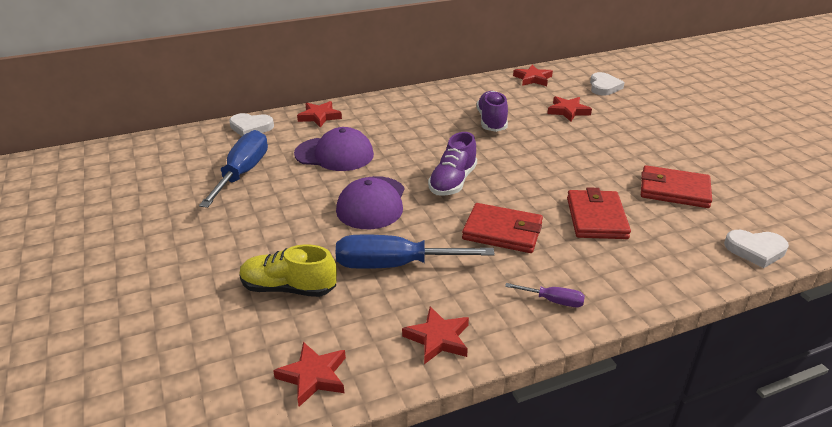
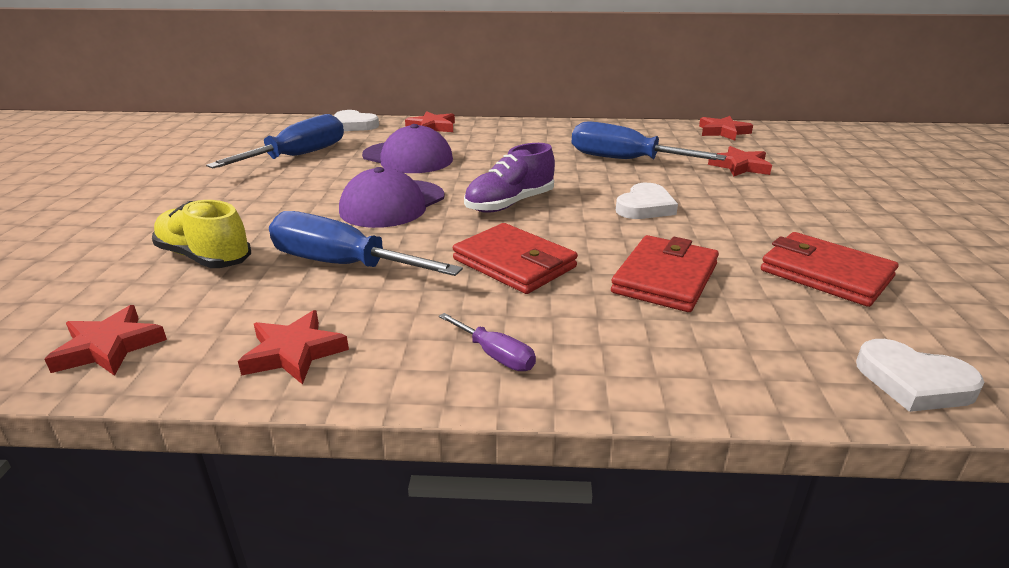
camera: 25 degrees right, 5 degrees down
purple shoe [477,91,508,132] -> blue screwdriver [572,121,726,161]
white heart [590,72,625,96] -> white heart moved to [616,183,678,219]

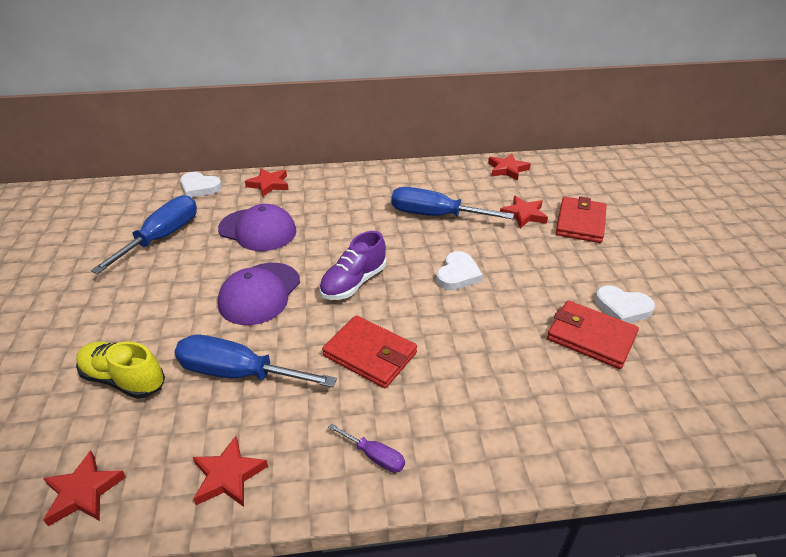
camera: 10 degrees left, 10 degrees up
red wallet [611,235,719,312] -> red wallet moved to [556,197,607,243]
white heart [856,339,985,412] -> white heart moved to [595,285,655,323]

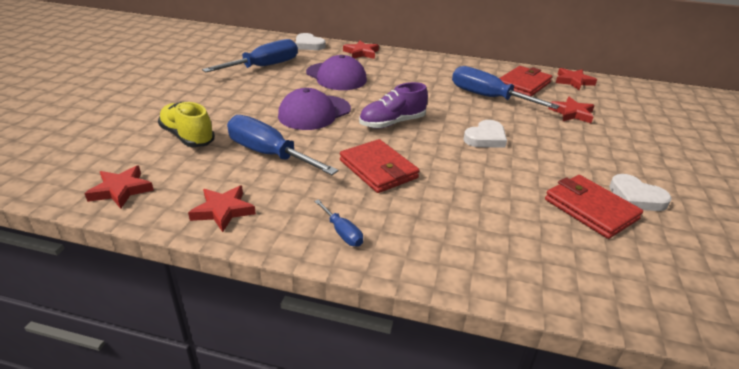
camera: 20 degrees right, 5 degrees down
purple screwdriver [328,423,405,473] -> blue screwdriver [314,199,363,247]
red wallet [556,197,607,243] -> red wallet moved to [499,66,552,97]

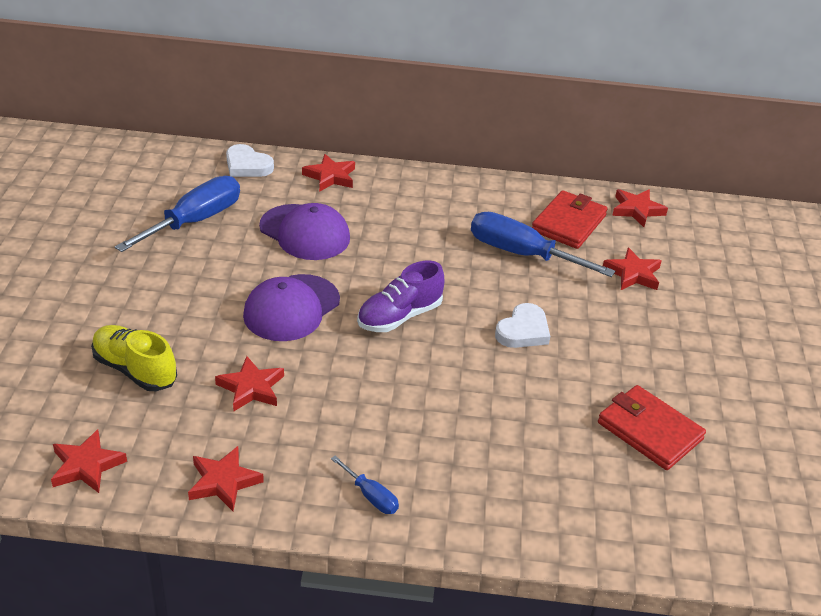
camera: 10 degrees left, 5 degrees up
blue screwdriver [227,115,338,175] -> red star [215,356,284,411]
red wallet [340,139,420,193] -> none
white heart [609,174,672,211] -> none

